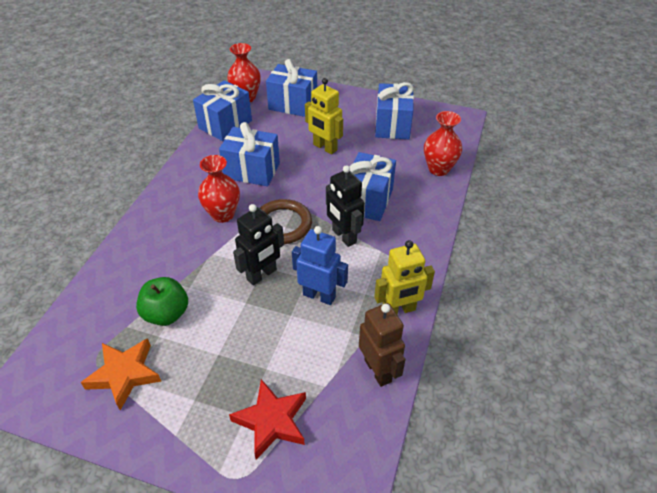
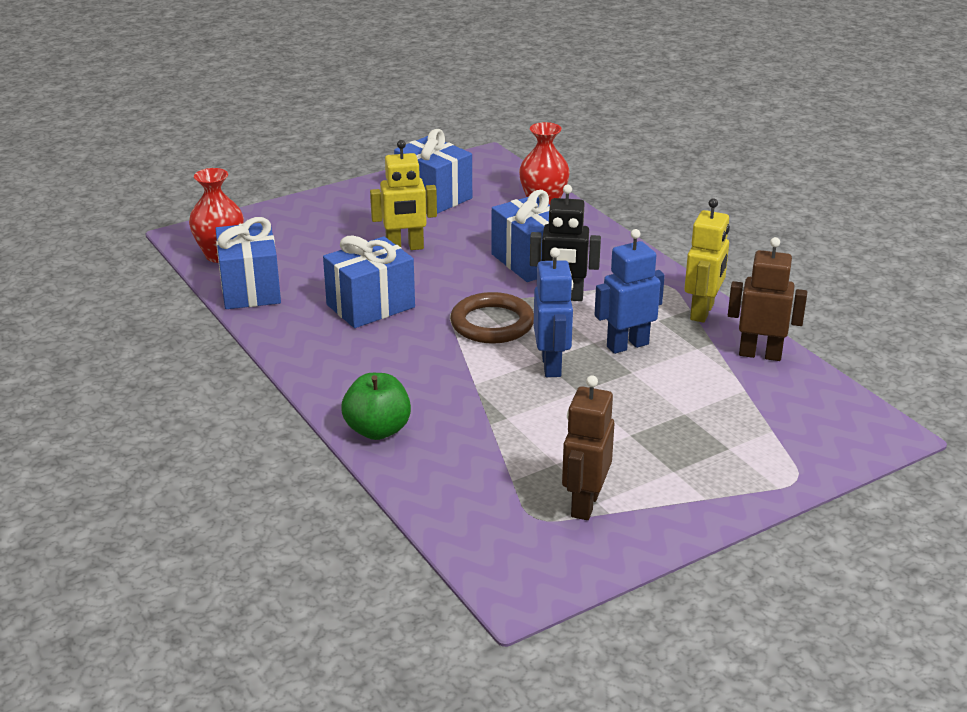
camera: 50 degrees left, 15 degrees down
orange star [80,338,161,410] -> brown robot [562,376,614,520]
green apple [136,277,188,326] -> green apple moved to [341,373,411,440]
red vase [198,155,240,223] -> none
red star [229,379,306,460] -> none
black robot [233,204,284,286] -> blue robot [534,248,573,377]
blue gift [266,59,317,117] -> none

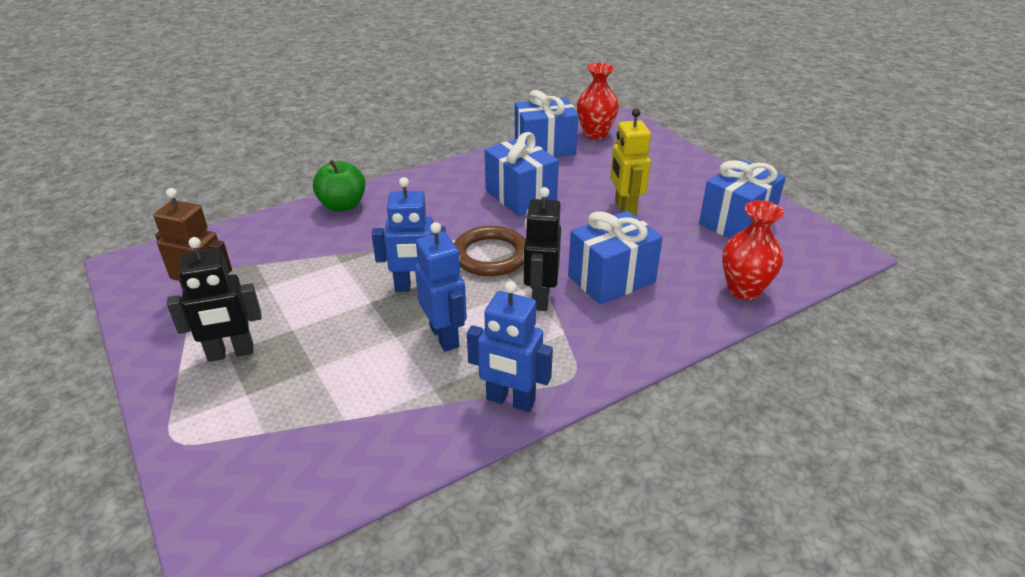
camera: 90 degrees right, 5 degrees up
yellow robot [684,198,730,323] -> blue robot [467,281,553,412]
brown robot [728,237,807,361] -> none
none -> black robot [167,237,261,362]

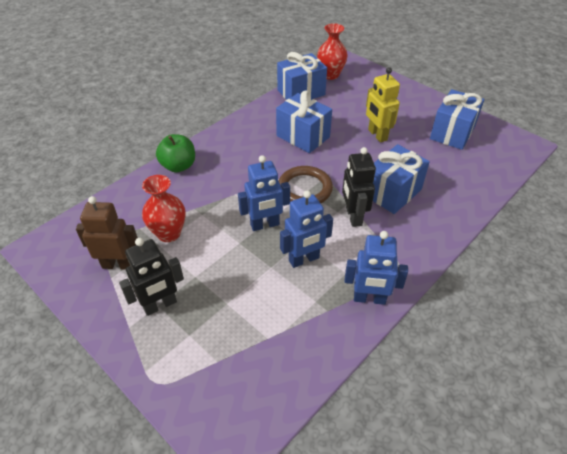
camera: 15 degrees left, 10 degrees up
blue robot [415,222,467,352] -> blue robot turned 105 degrees clockwise [280,191,333,268]
red vase [722,200,784,300] -> red vase moved to [142,175,186,242]

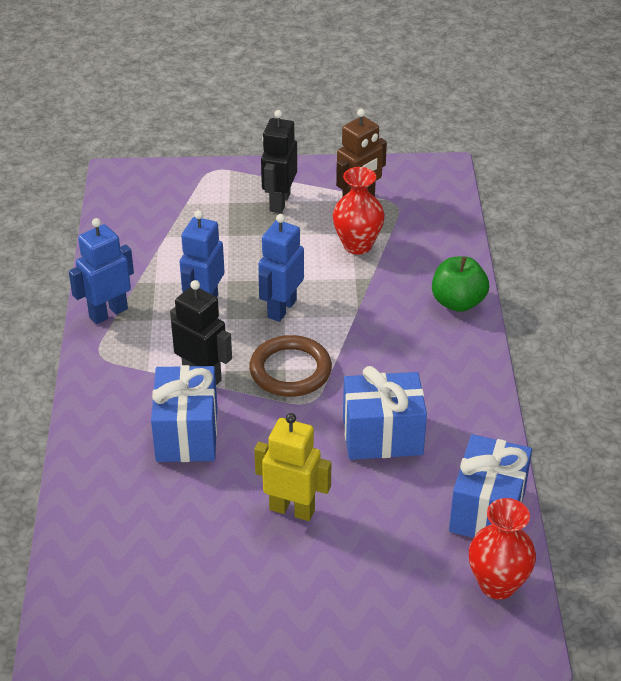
camera: 135 degrees right, 5 degrees down
blue gift [430,89,484,150] -> none

